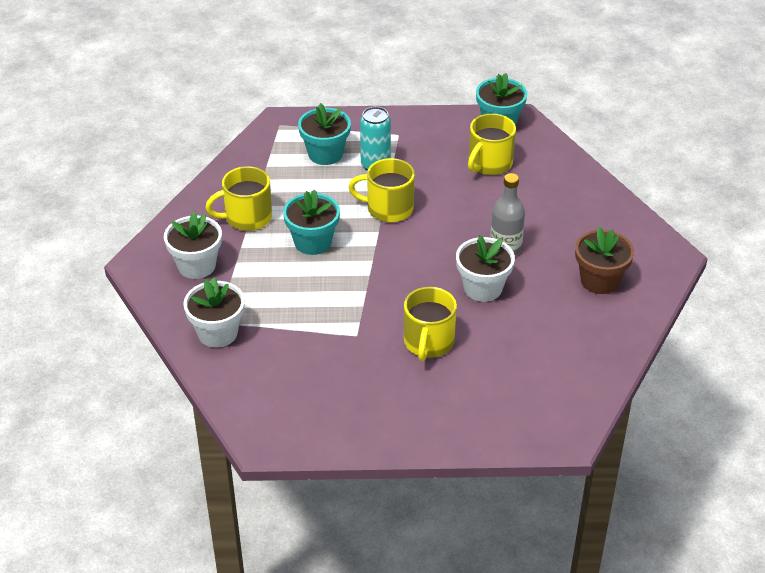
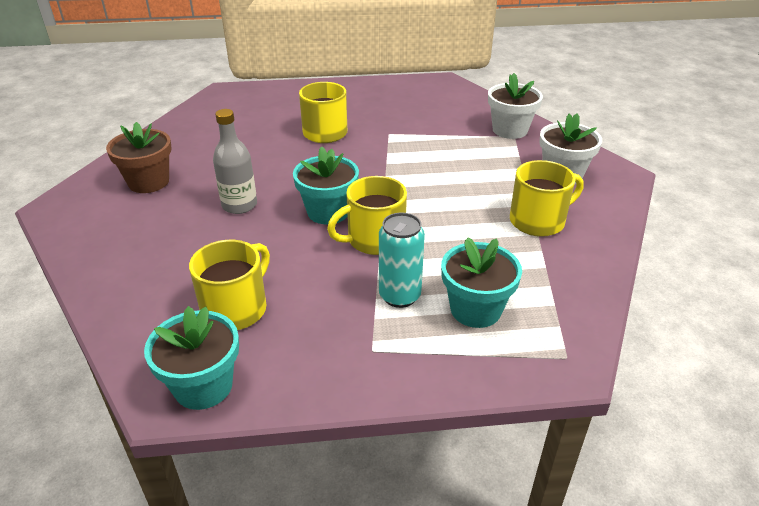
camera: 175 degrees right, 5 degrees down
turquoise flower pot [283,189,340,255] -> turquoise flower pot moved to [293,147,359,224]
yellow mug [348,158,415,222] -> yellow mug turned 150 degrees clockwise [327,176,407,255]
white flower pot [456,235,515,302] -> none

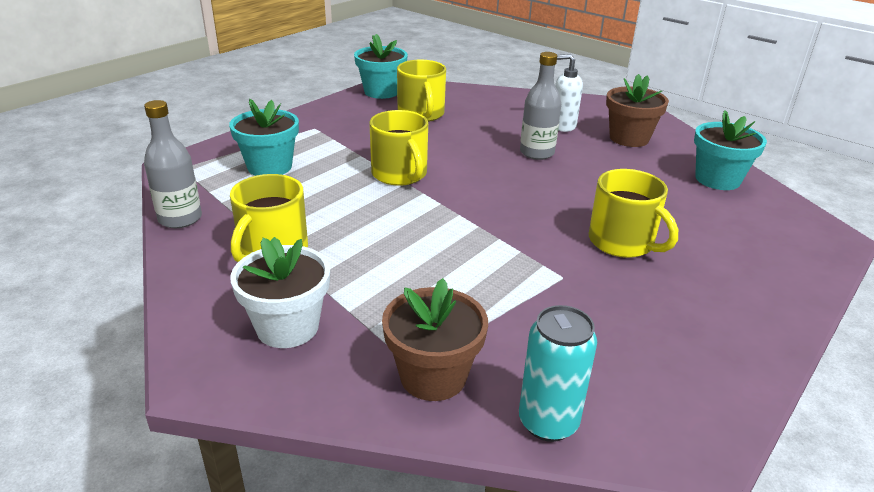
camera: 135 degrees right, 5 degrees down
turquoise flower pot [293,147,359,224] -> turquoise flower pot moved to [694,110,767,190]
yellow mug [327,176,407,255] -> yellow mug turned 135 degrees clockwise [369,110,428,186]
turquoise can [379,212,425,308] -> turquoise can moved to [519,305,597,442]
white flower pot [488,73,543,139] -> brown flower pot [382,278,488,401]
none -> grey bottle [144,100,202,228]
none -> white soap dispenser [555,54,583,132]

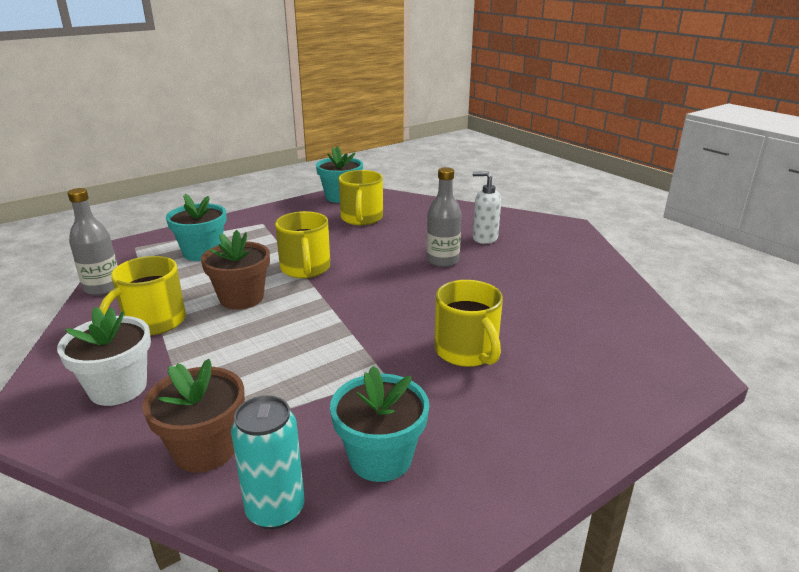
camera: 15 degrees right, 5 degrees down
brown flower pot [606,74,669,147] -> brown flower pot moved to [201,230,270,310]
turquoise flower pot [694,110,767,190] -> turquoise flower pot moved to [330,366,429,482]

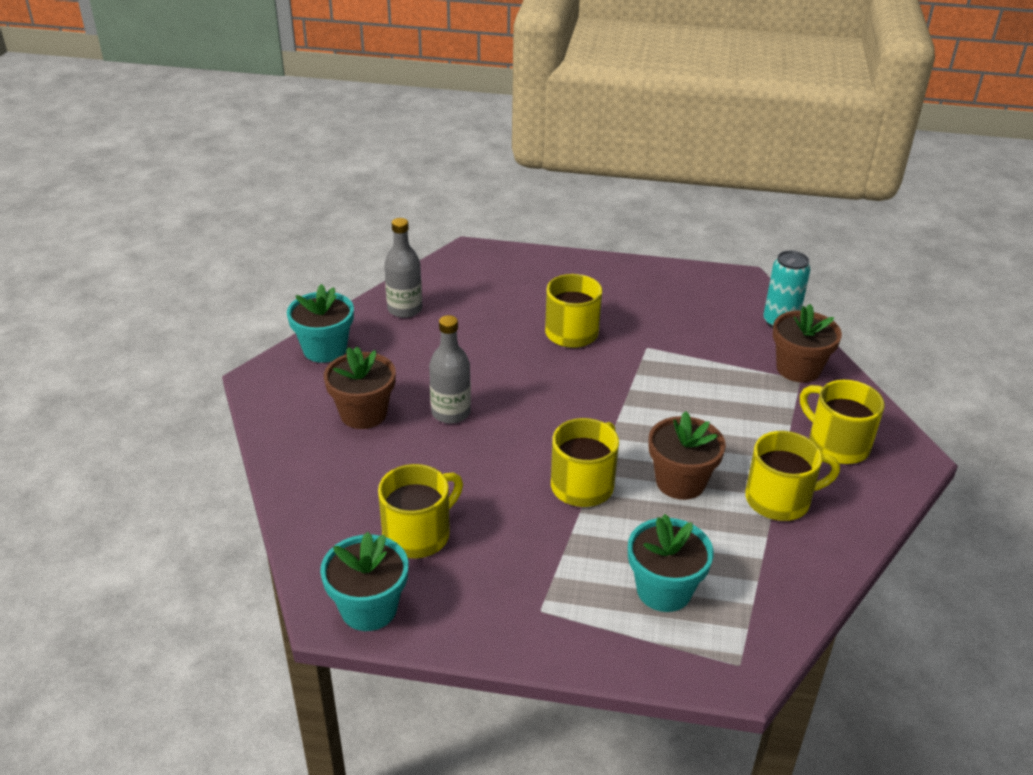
camera: 135 degrees left, 10 degrees up
white flower pot [57,307,151,406] -> yellow mug [800,380,885,464]
grey bottle [68,188,118,296] -> grey bottle moved to [384,218,422,318]
turquoise flower pot [330,366,429,482] -> turquoise flower pot moved to [287,284,354,363]
white soap dispenser [473,171,501,244] -> brown flower pot [324,346,396,429]

